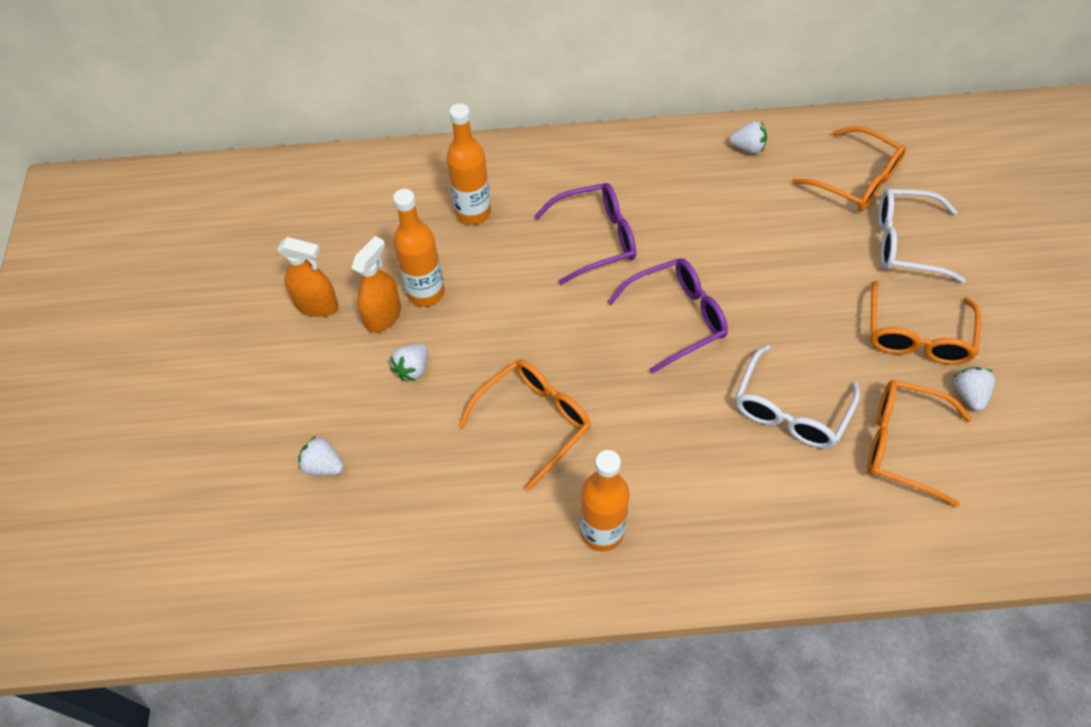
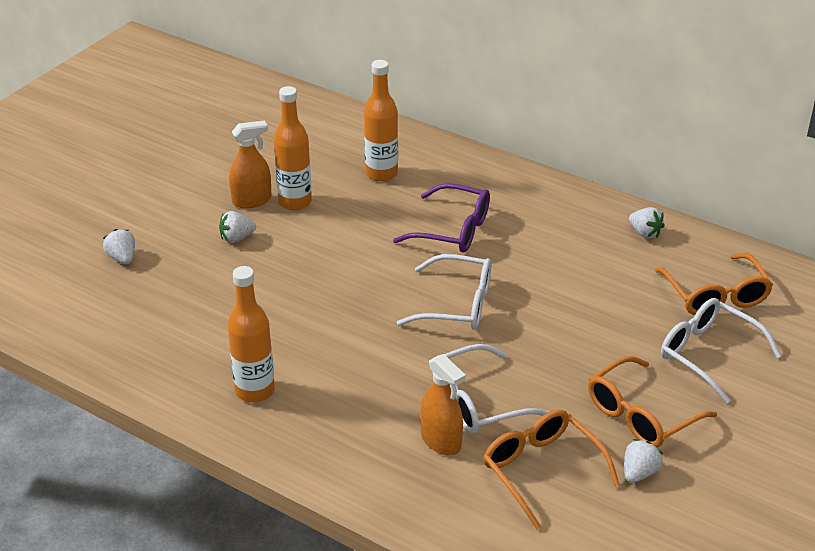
camera: 35 degrees right, 20 degrees down
orange spray bottle [277,237,339,317] -> orange spray bottle moved to [420,354,466,455]
orange glasses [458,360,591,491] -> none
purple glasses [608,258,728,374] -> white glasses [397,254,491,330]

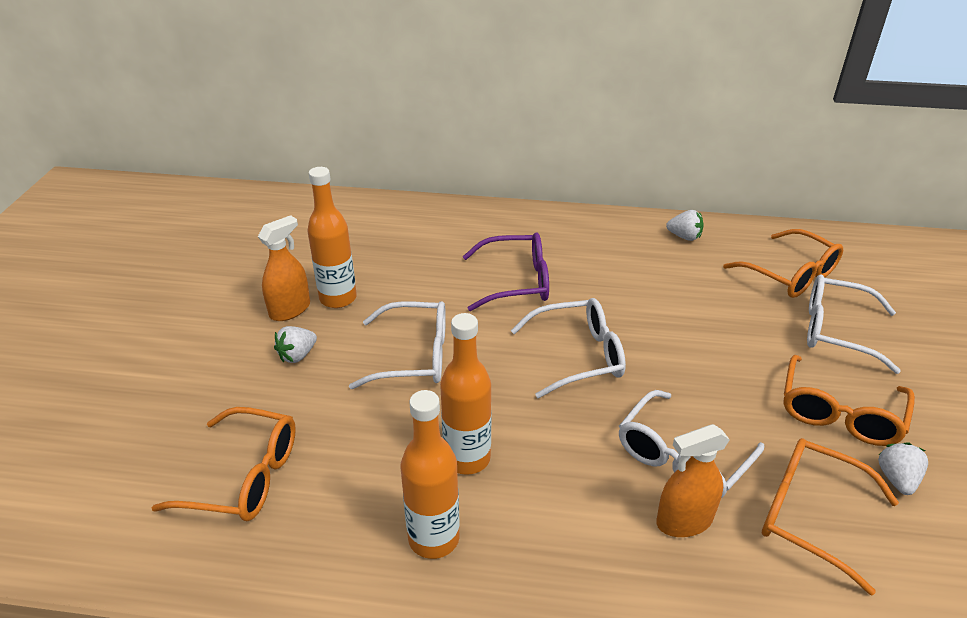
camera: 25 degrees left, 0 degrees up
white strawberry [103,229,135,264] -> none
orange bottle [364,60,398,182] -> orange bottle moved to [440,313,491,475]
orange spray bottle [420,354,466,455] -> orange spray bottle turned 135 degrees clockwise [656,424,730,537]
none -> orange glasses [152,407,296,521]
none -> white glasses [349,301,446,389]

